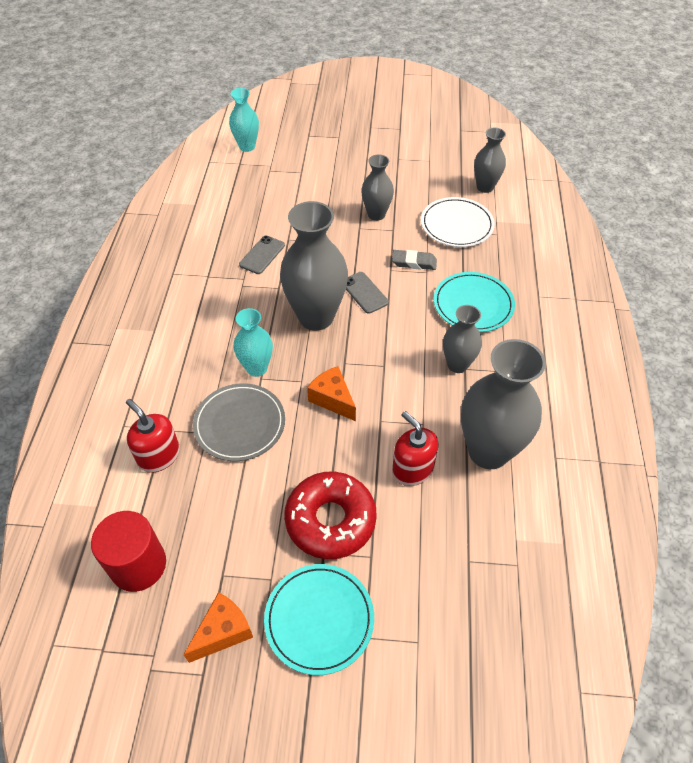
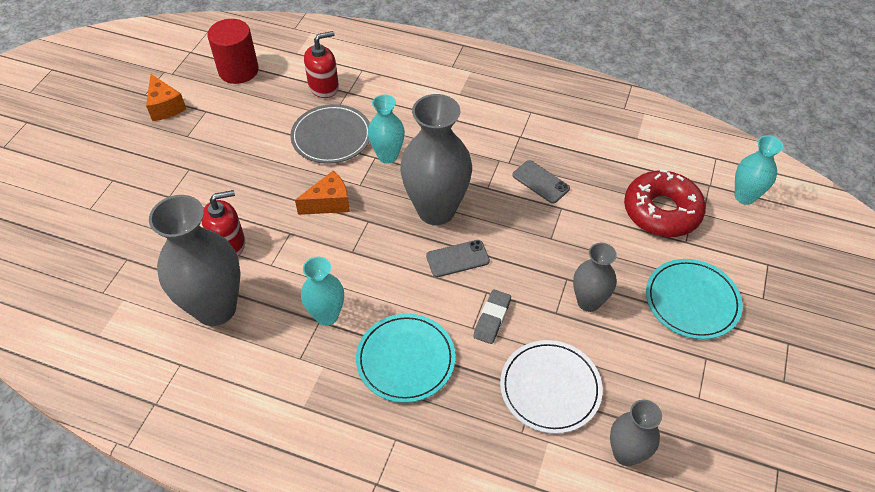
camera: 105 degrees right, 0 degrees up
turquoise plate [264,564,374,675] -> turquoise plate moved to [646,259,743,339]
red donut [284,472,377,559] -> red donut moved to [624,169,706,237]
grey vase [443,305,482,373] -> turquoise vase [301,257,344,326]

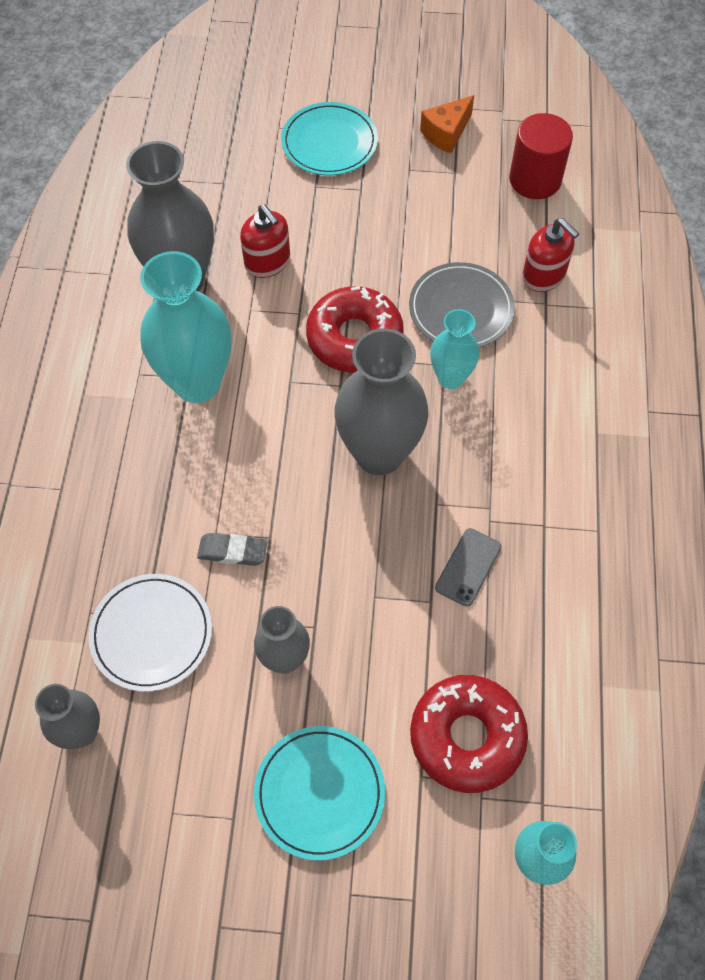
camera: 75 degrees right, 10 degrees up
orange cheese [295,171,350,215] -> red donut [306,286,404,373]
turquoise vase [301,257,344,326] -> turquoise vase [140,251,232,403], size x1.79
turquoise plate [356,314,455,403] -> turquoise plate moved to [281,102,378,176]
grey phone [426,240,490,277] -> none

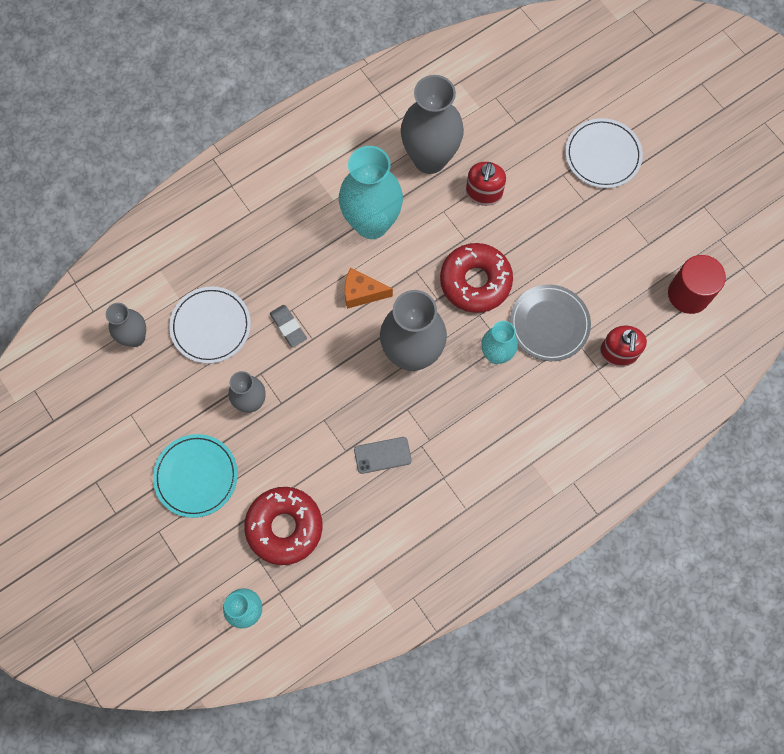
camera: 50 degrees right, 10 degrees up
turquoise plate [281,102,378,176] -> white plate [565,118,643,188]
orange cheese [420,95,474,153] -> orange cheese moved to [344,267,393,309]

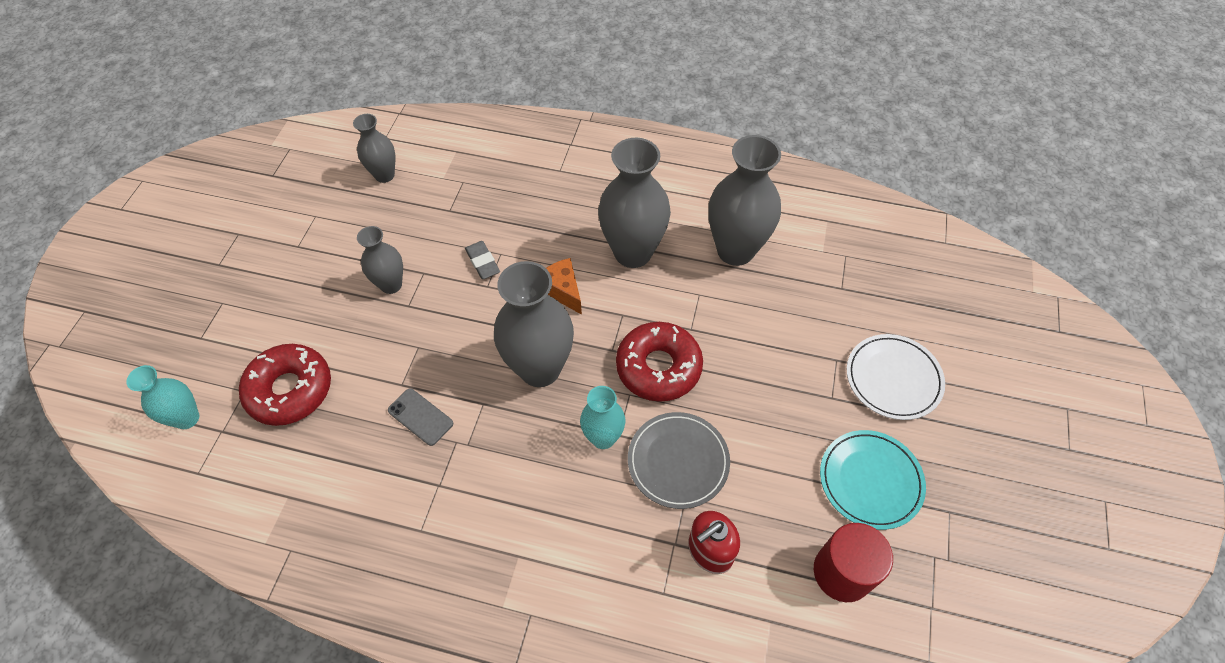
camera: 50 degrees right, 15 degrees down
turquoise plate [153,434,238,518] -> turquoise plate moved to [820,430,926,530]
white plate [169,286,251,363] -> none
grey eraser [270,305,307,347] -> grey eraser turned 45 degrees counterclockwise [465,241,500,279]
turquoise vase [339,146,403,239] -> grey vase [598,138,671,268]
red soap dispenser [466,162,506,206] -> none

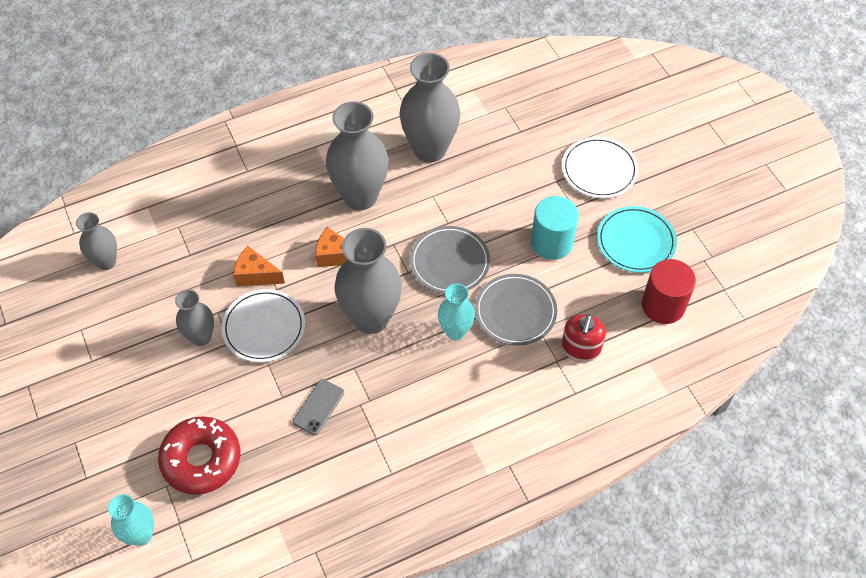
camera: 40 degrees left, 0 degrees up
grey phone [388,388,453,446] -> grey phone turned 60 degrees counterclockwise [293,379,344,435]
grey eraser [465,241,500,279] -> orange cheese [233,246,285,286]
red donut [616,322,703,402] -> grey plate [410,226,490,294]
none -> white plate [221,289,305,362]
none -> turquoise cylinder [531,196,579,260]

